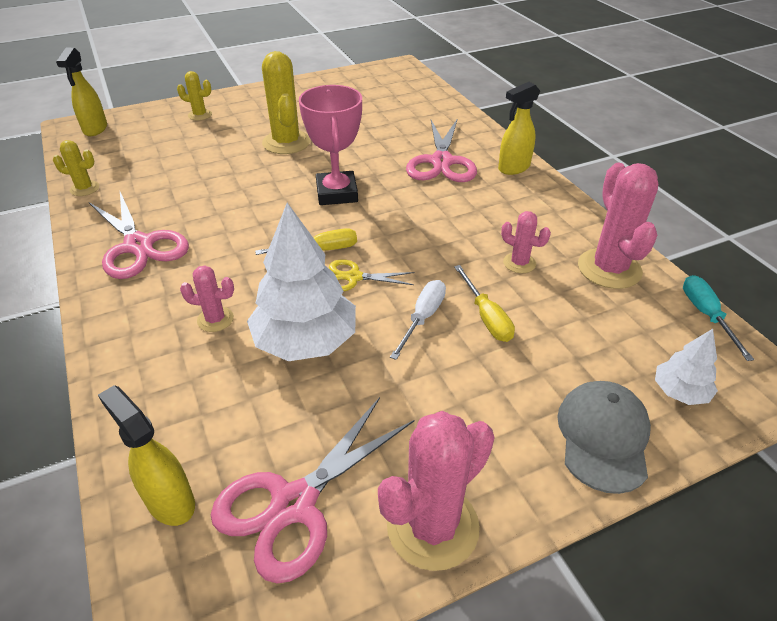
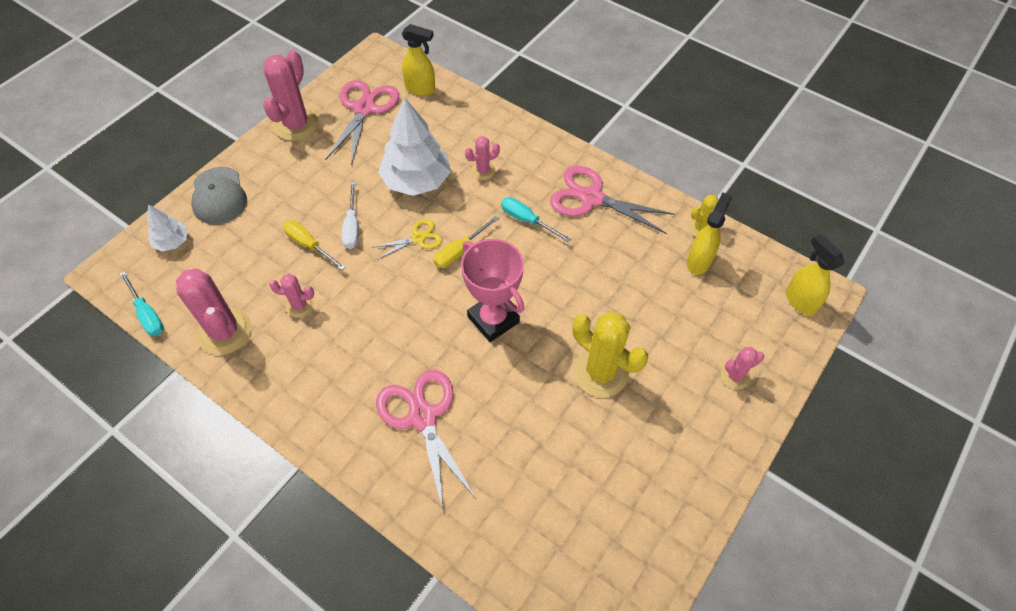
camera: 150 degrees right, 15 degrees up
yellow cactus [177,71,212,120] -> pink cactus [721,347,764,390]
yellow spray bottle [498,82,540,175] -> yellow spray bottle moved to [687,192,732,275]
none -> turquoise screwdriver [501,197,571,243]

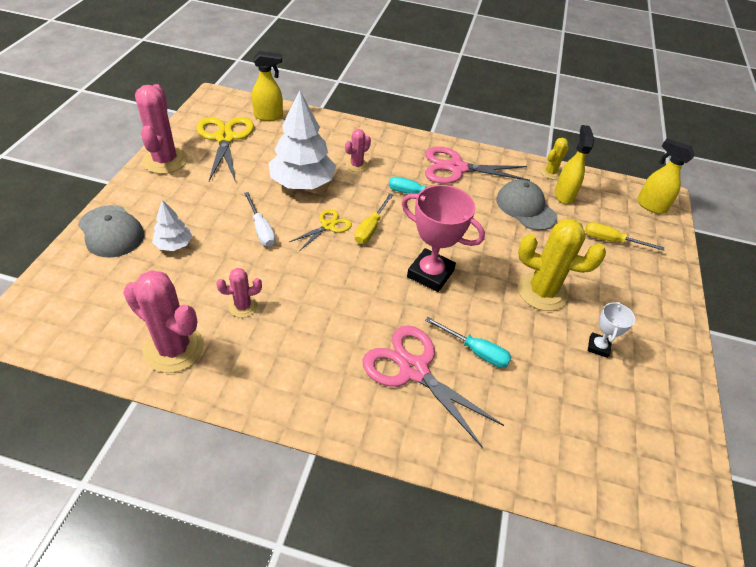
camera: 25 degrees left, 10 degrees down
turquoise screwdriver [120,271,164,336] -> turquoise screwdriver moved to [425,317,512,368]
white tree [147,205,188,252] -> white tree moved to [152,200,193,251]
yellow screwdriver [283,220,346,270] -> yellow screwdriver moved to [585,222,664,251]
pink scissors [325,80,399,166] -> yellow scissors [196,117,254,182]
pink cactus [721,347,764,390] -> none
none -> grey cap [496,179,558,230]
none -> white trophy [588,302,635,358]

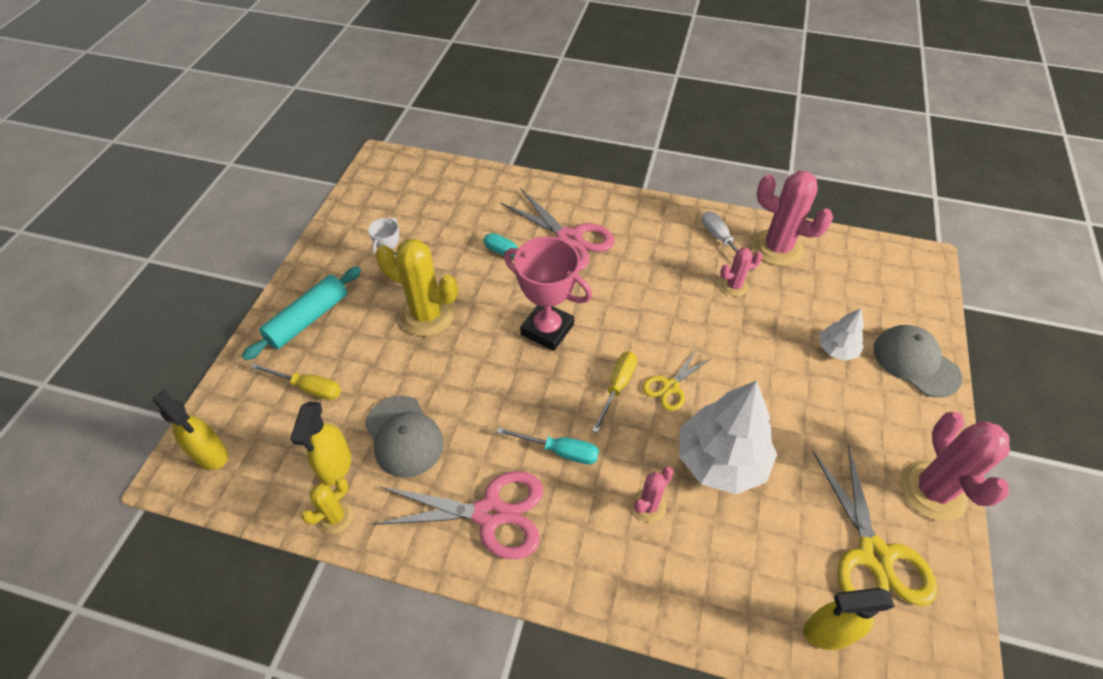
camera: 175 degrees left, 5 degrees up
white screwdriver [244,192,276,247] -> white screwdriver moved to [702,211,755,270]
none -> turquoise rolling pin [242,266,361,360]

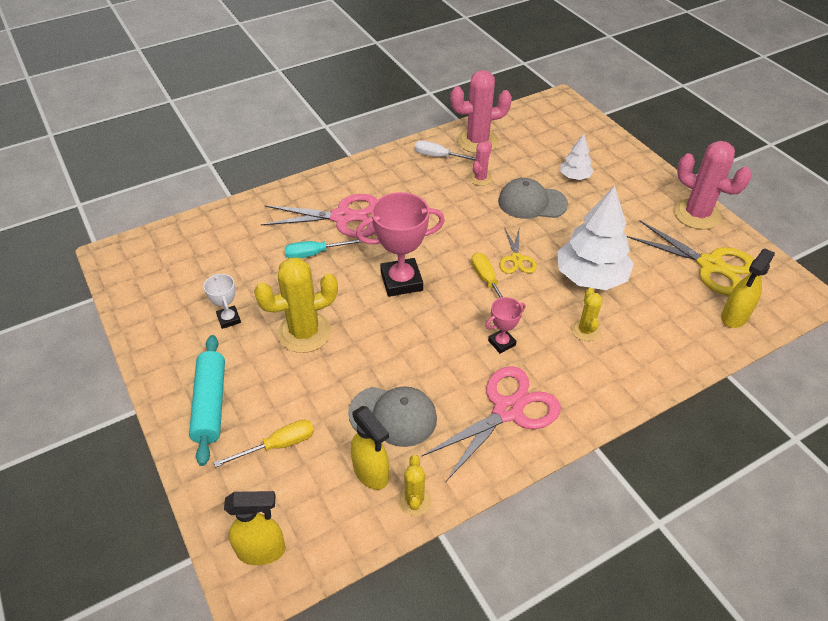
camera: 45 degrees left, 5 degrees down
turquoise screwdriver [496,427,599,464] -> pink trophy [486,297,526,354]
pink cactus [632,467,674,522] -> yellow cactus [572,288,603,341]
grey cap [874,325,962,398] -> grey cap moved to [498,178,568,219]

